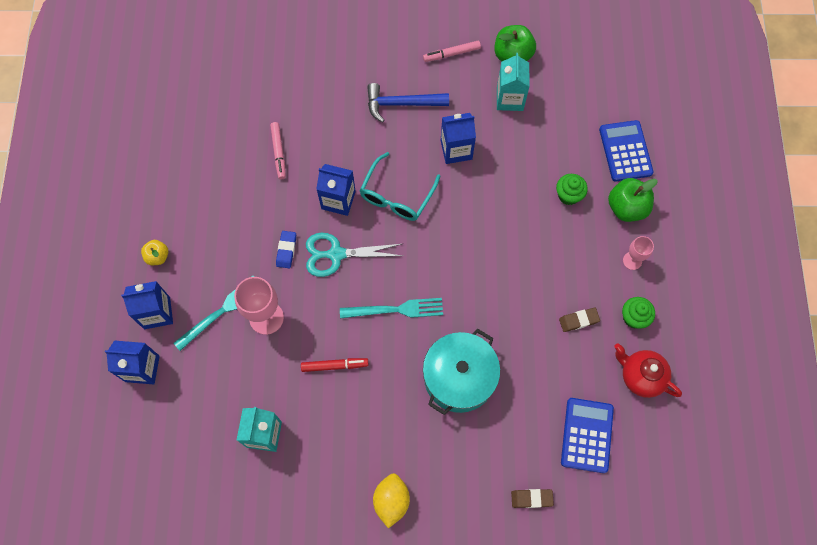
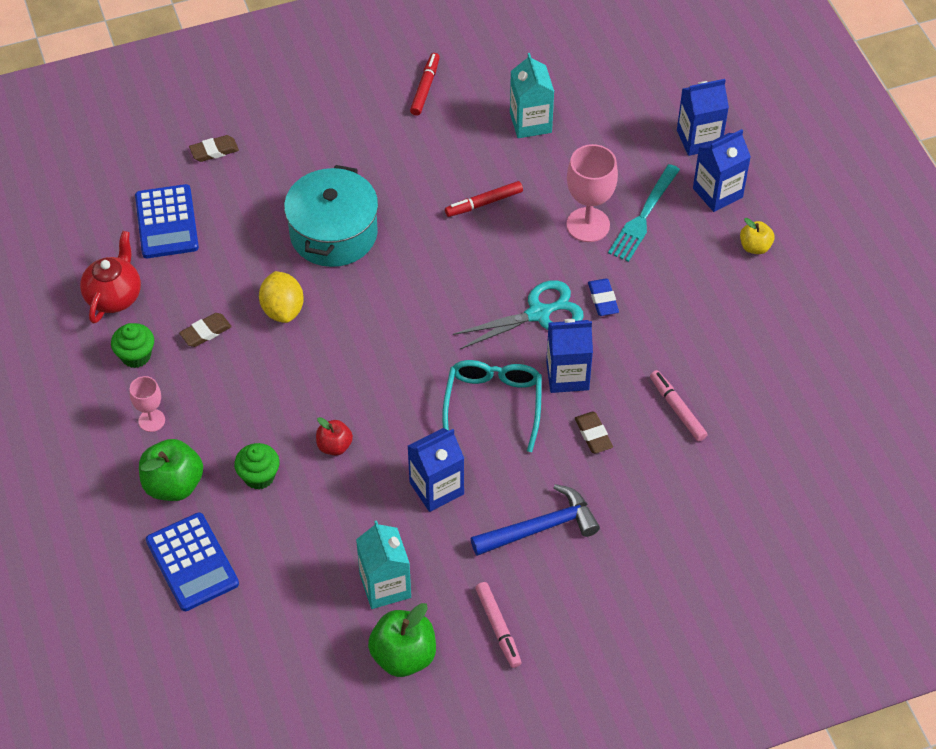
camera: 160 degrees right, 15 degrees down
turquoise fork [340,298,443,318] -> none
yellow lemon [373,473,410,528] -> yellow lemon moved to [259,271,304,323]
pink marker [423,41,481,62] -> pink marker turned 105 degrees clockwise [475,582,522,668]
red teapot [614,343,682,398] -> red teapot turned 90 degrees counterclockwise [80,231,141,323]
none -> red apple [316,417,353,456]
none -> red marker [410,53,440,116]
none -> brown eraser [575,412,613,454]

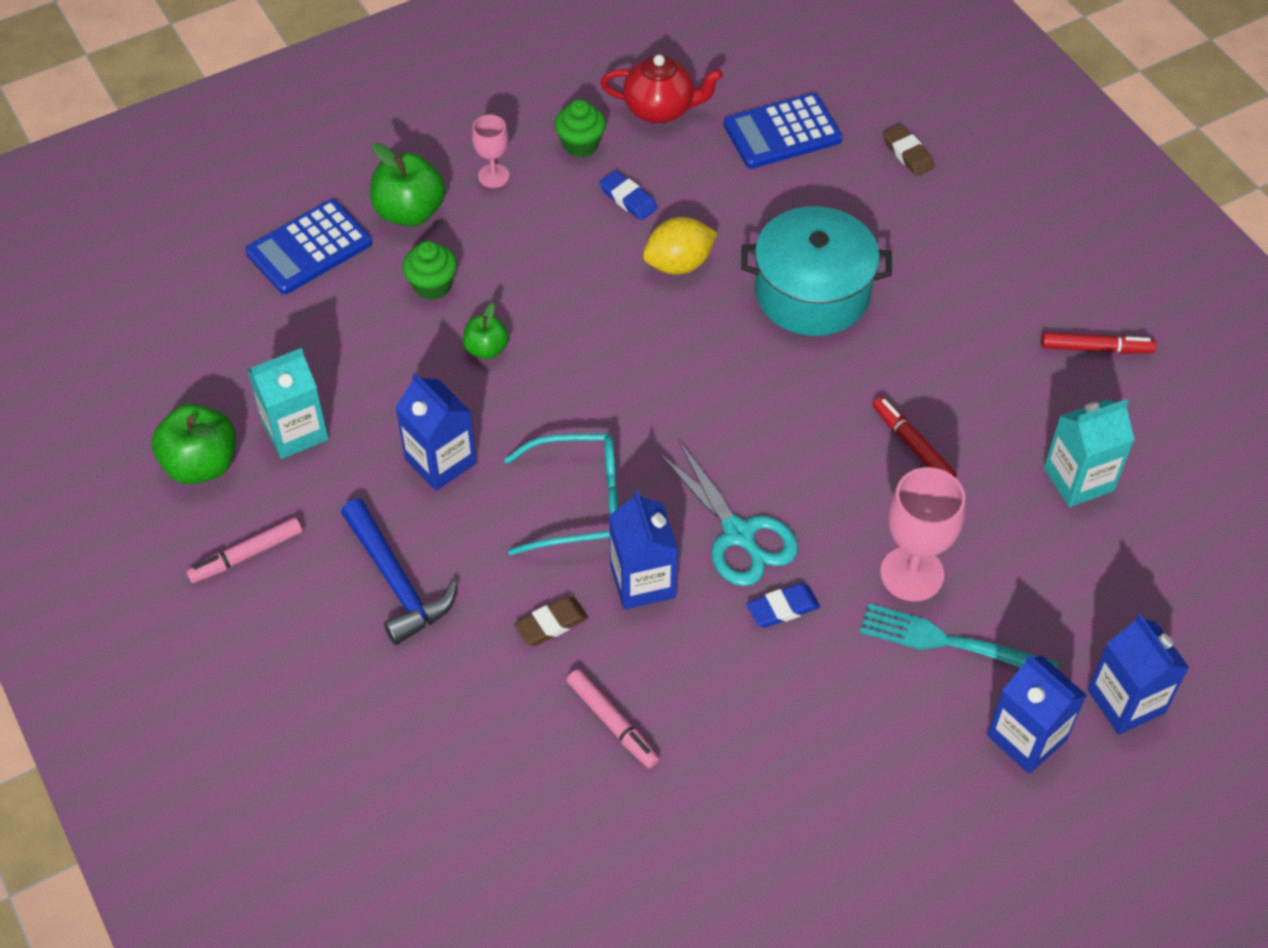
camera: 80 degrees right, 0 degrees up
brown eraser [179,313,232,347] -> blue eraser [599,170,658,220]
red apple [316,417,353,456] -> green apple [463,303,509,359]
pink marker [650,370,707,441] -> pink marker turned 90 degrees clockwise [567,669,659,768]
yellow apple [740,218,775,254] -> none

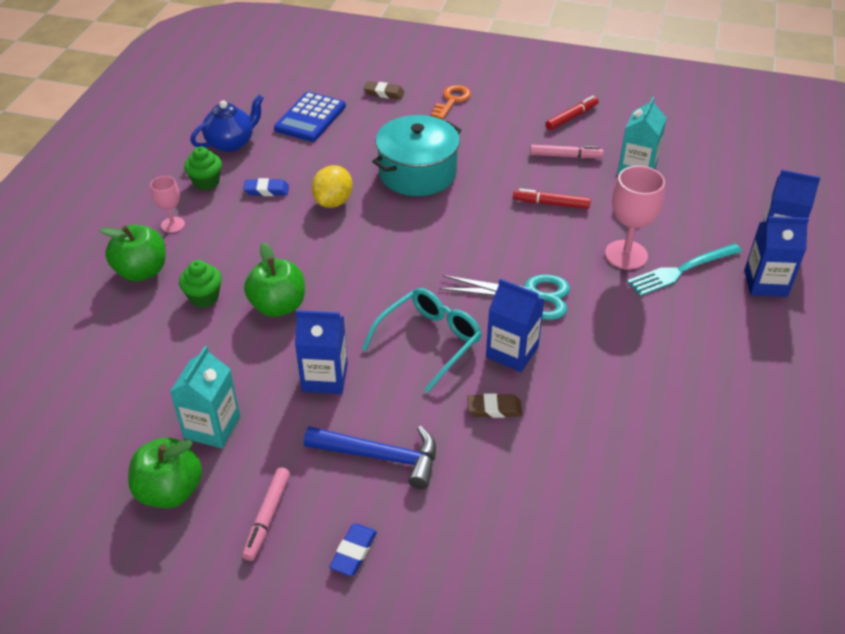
camera: 45 degrees left, 10 degrees down
blue calculator [245,199,372,294] -> none
green apple [463,303,509,359] -> green apple [244,242,305,317], size x1.71
brown eraser [514,596,588,646] -> brown eraser turned 75 degrees clockwise [467,393,522,418]
pink marker [567,669,659,768] -> pink marker moved to [530,145,604,158]
red teapot [601,55,723,123] -> blue teapot [190,95,264,152]
blue eraser [746,583,820,628] -> blue eraser moved to [329,523,377,576]
none -> orange key [431,85,471,119]

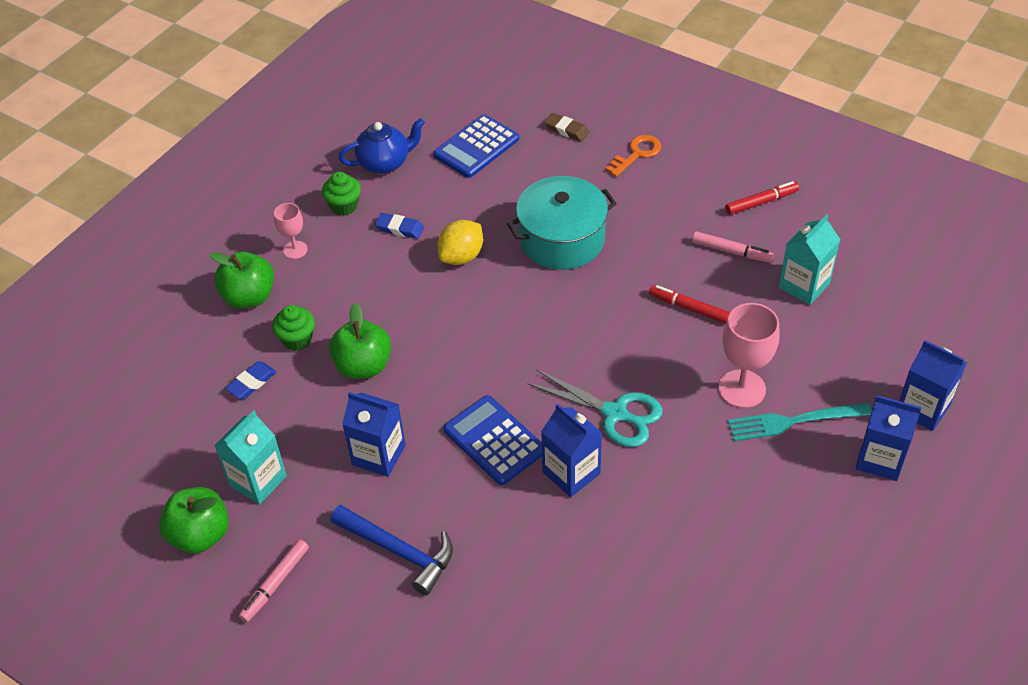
camera: 20 degrees right, 5 degrees up
blue eraser [329,523,377,576] -> blue eraser moved to [225,361,276,399]
turquoise glasses [362,288,482,393] -> blue calculator [444,395,542,485]
brown eraser [467,393,522,418] -> none

